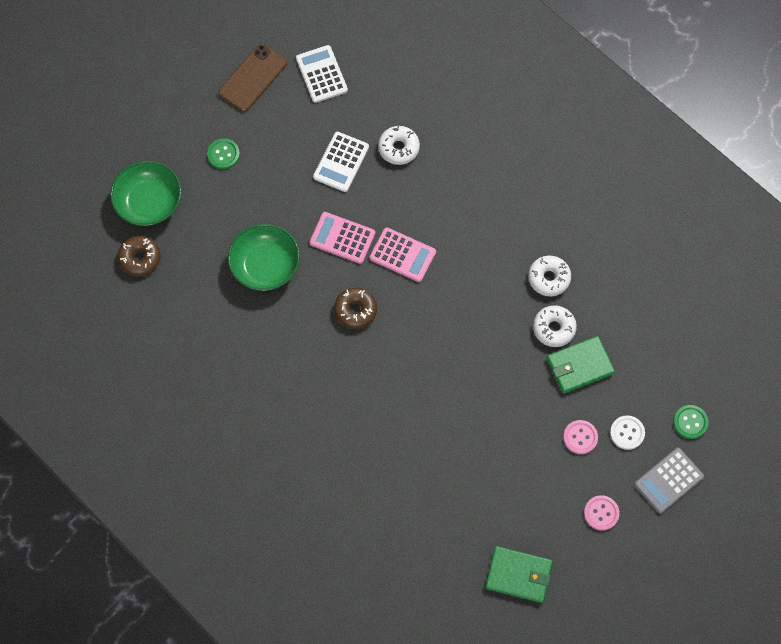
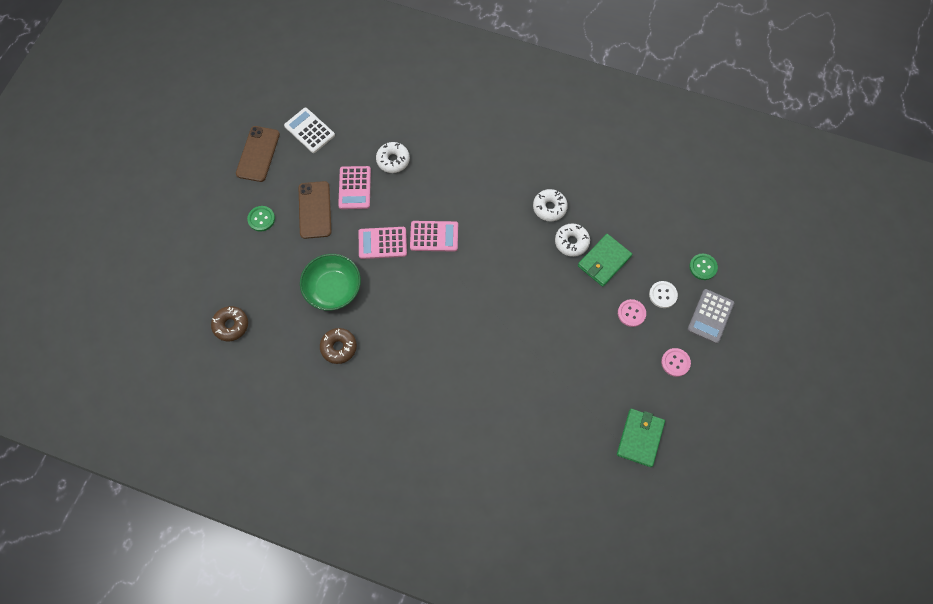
camera: 25 degrees left, 0 degrees up
green bowl [110,161,182,226] -> none
white calculator [313,132,369,192] -> pink calculator [338,166,371,209]
brown donut [334,288,377,329] -> brown donut moved to [320,328,357,364]
green wallet [485,546,552,603] -> green wallet turned 60 degrees counterclockwise [617,409,665,467]
none -> brown phone [299,181,331,239]

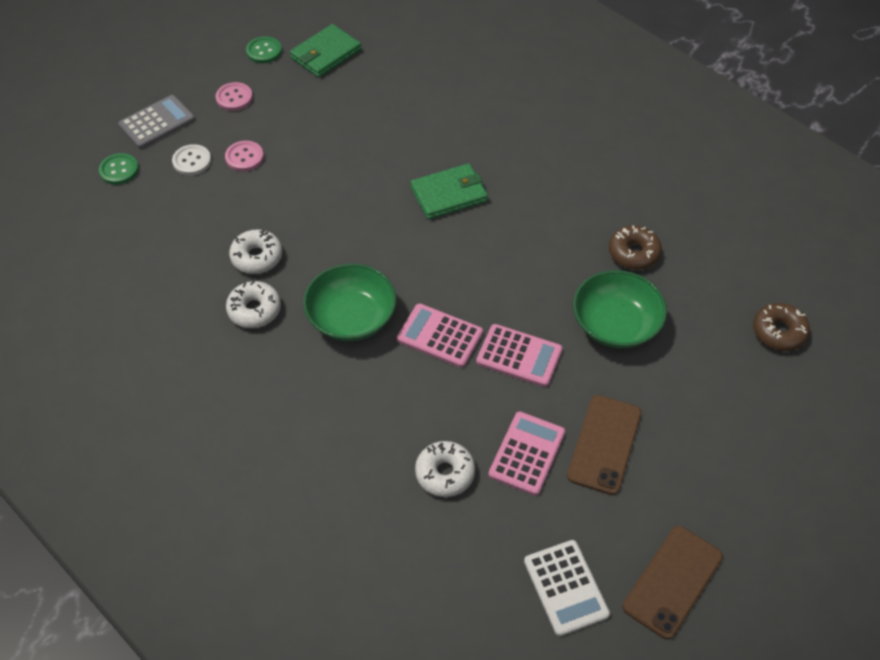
camera: 155 degrees left, 15 degrees down
green button [247,206,275,232] -> green button moved to [246,36,282,63]
green wallet [578,234,632,287] -> green wallet moved to [411,163,488,219]
none -> green bowl [303,264,397,341]

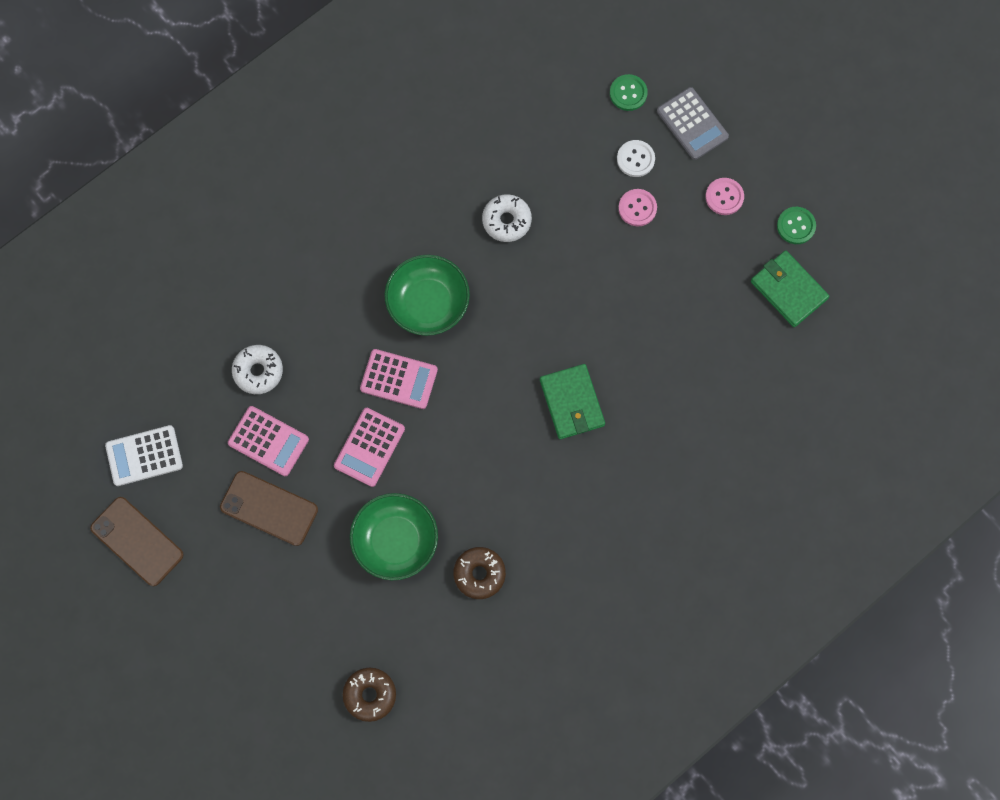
camera: 95 degrees right, 20 degrees up
white donut [226,281,281,328] -> none
pink calculator [397,303,483,368] -> pink calculator turned 75 degrees clockwise [360,349,438,409]

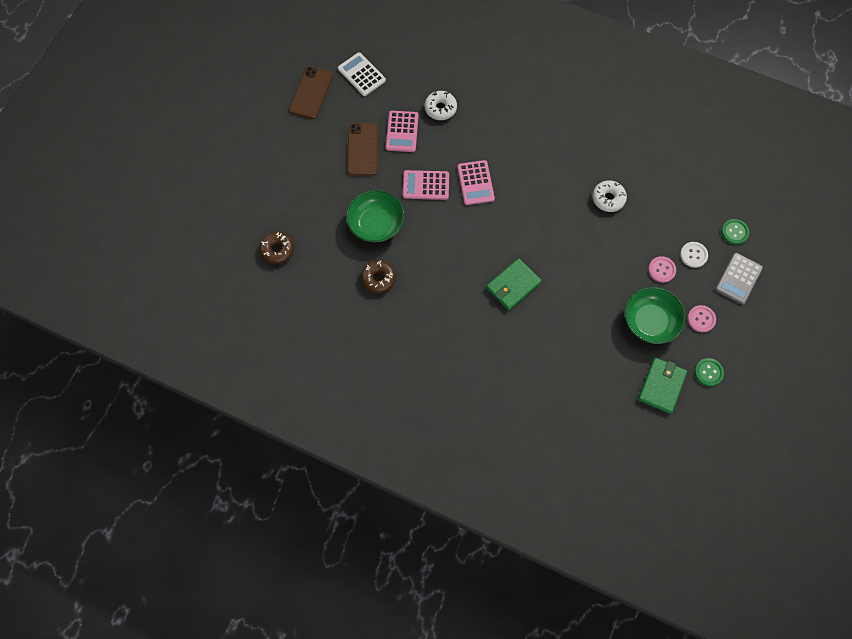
camera: 65 degrees right, 5 degrees down
green bowl [384,255,470,336] -> green bowl moved to [625,287,686,344]

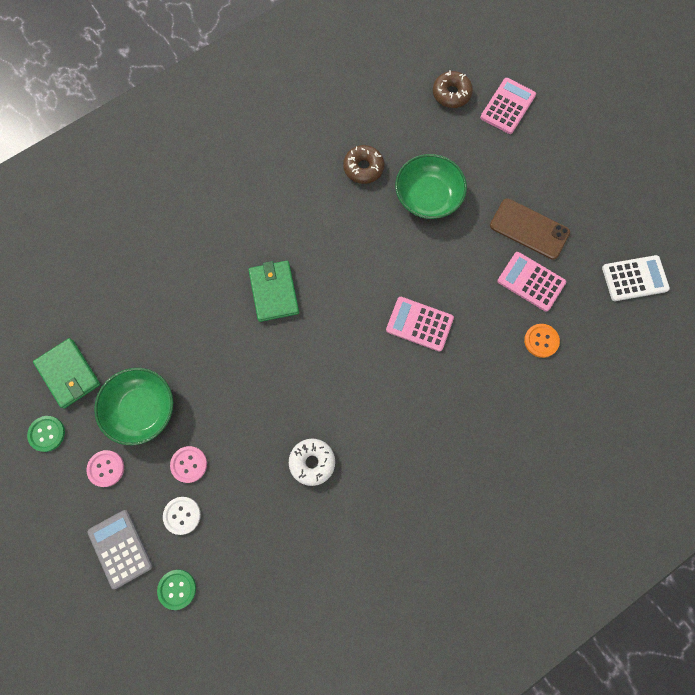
camera: 120 degrees right, 5 degrees up
brown phone [289,66,333,119] -> none
pink calculator [403,170,449,200] -> pink calculator moved to [480,78,536,134]
white donut [425,91,457,120] -> orange button [524,324,560,358]

